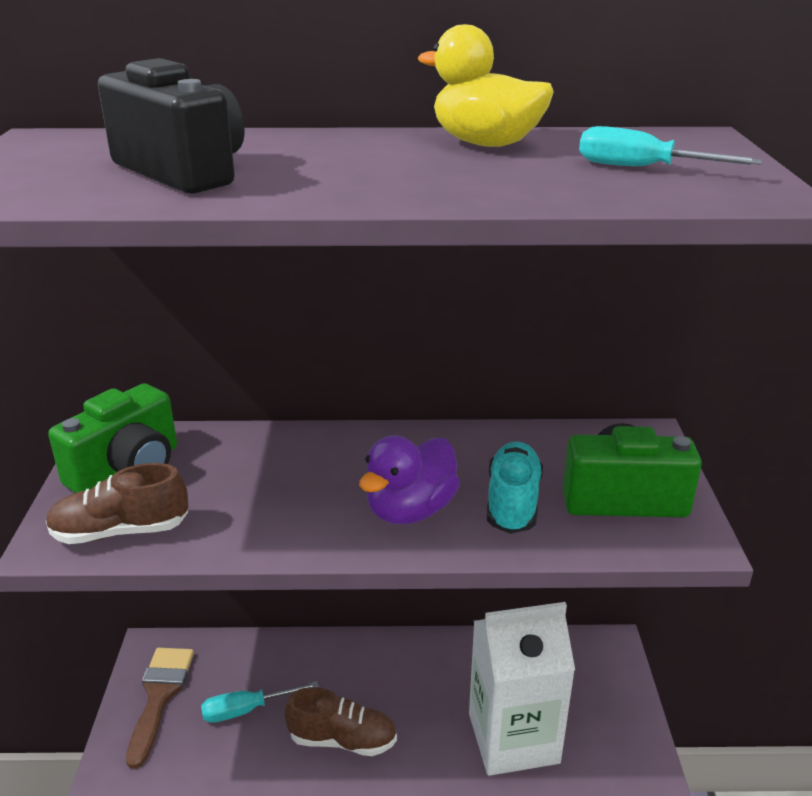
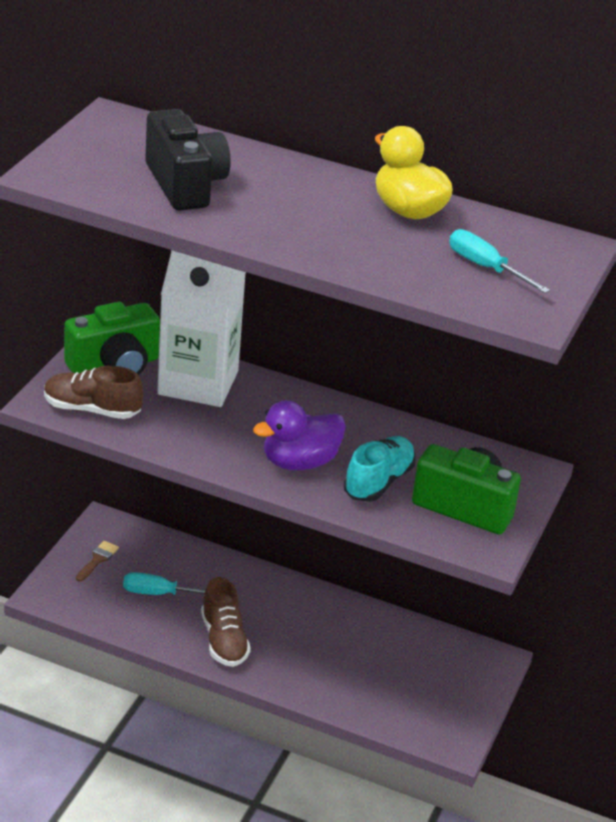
camera: 20 degrees right, 5 degrees up
brown brush [126,648,194,769] -> brown brush [76,541,119,582], size x0.52
brown shoe [285,687,397,756] -> brown shoe turned 45 degrees clockwise [201,577,251,667]
white carton [469,602,575,776] -> white carton moved to [157,250,246,407]

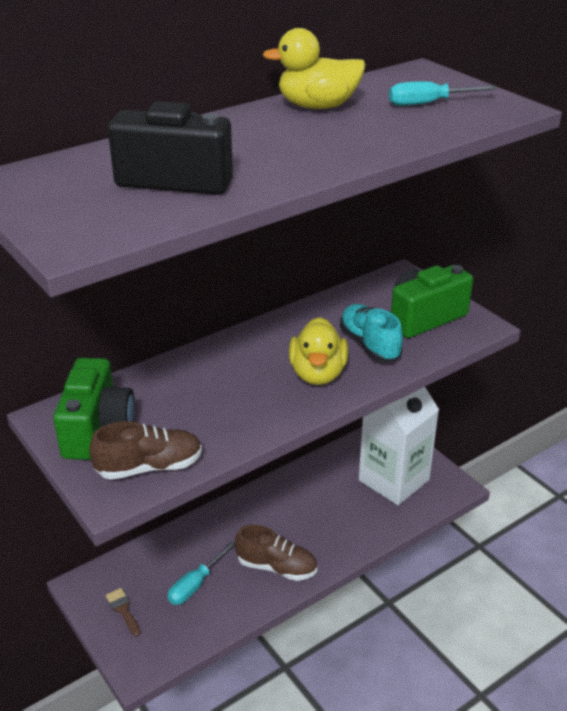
camera: 55 degrees left, 0 degrees up
brown shoe [44,366,143,419] -> brown shoe turned 150 degrees counterclockwise [89,421,202,480]
white carton [157,250,246,407] -> white carton moved to [359,387,439,505]
purple duck [253,400,346,470] -> yellow duck [289,317,348,385]

